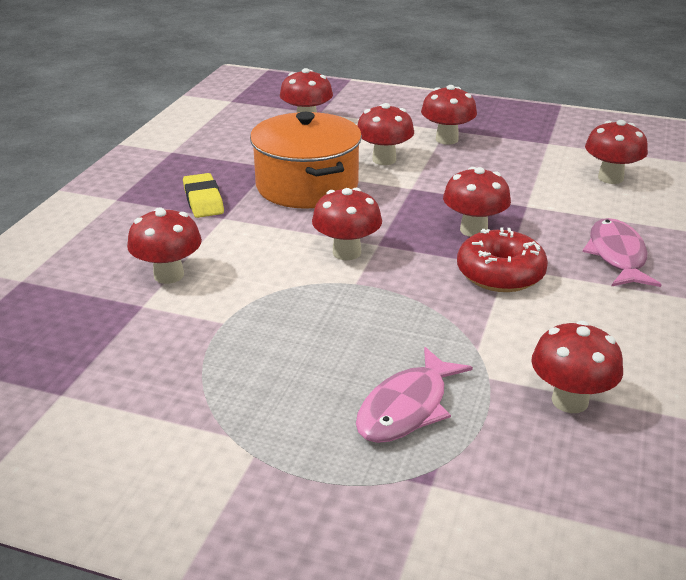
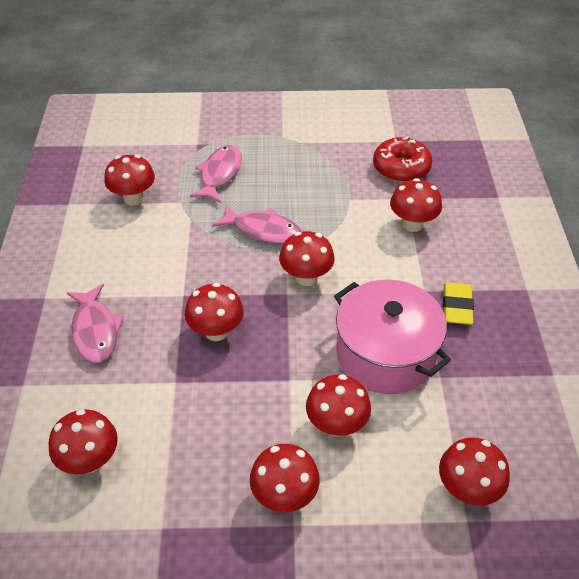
camera: 160 degrees right, 15 degrees up
yellow eraser [183,173,224,218] -> yellow eraser turned 45 degrees clockwise [443,282,474,325]
orange pot [250,112,362,209] -> pink pot [334,280,451,394]
red donut [457,227,548,292] -> red donut moved to [373,136,432,182]
none -> pink fish [212,204,302,244]

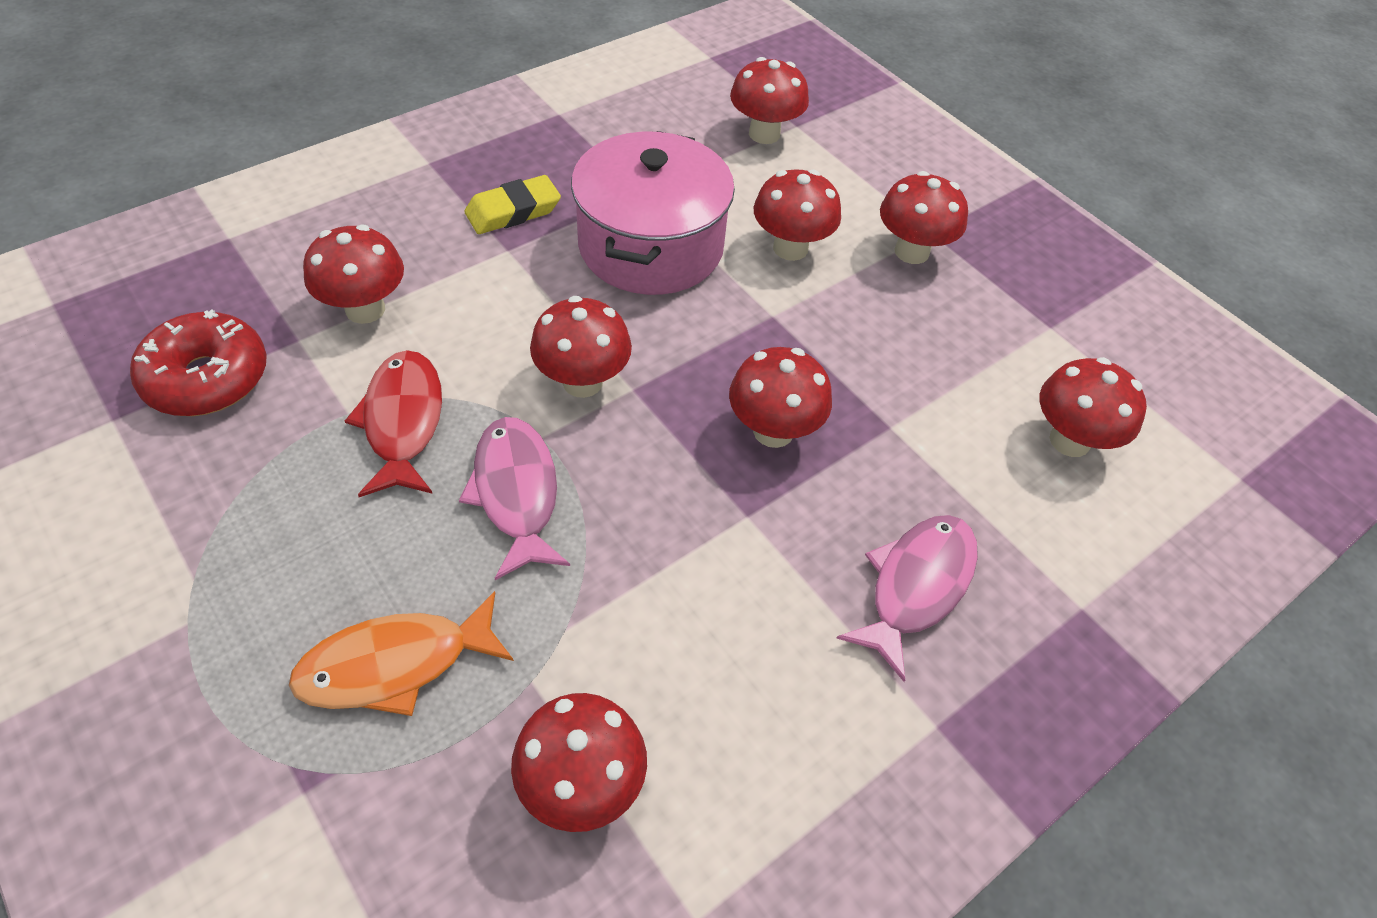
camera: 130 degrees left, 5 degrees up
pink fish [190,145,242,203] -> orange fish [289,591,514,716]
none -> red fish [345,350,442,497]

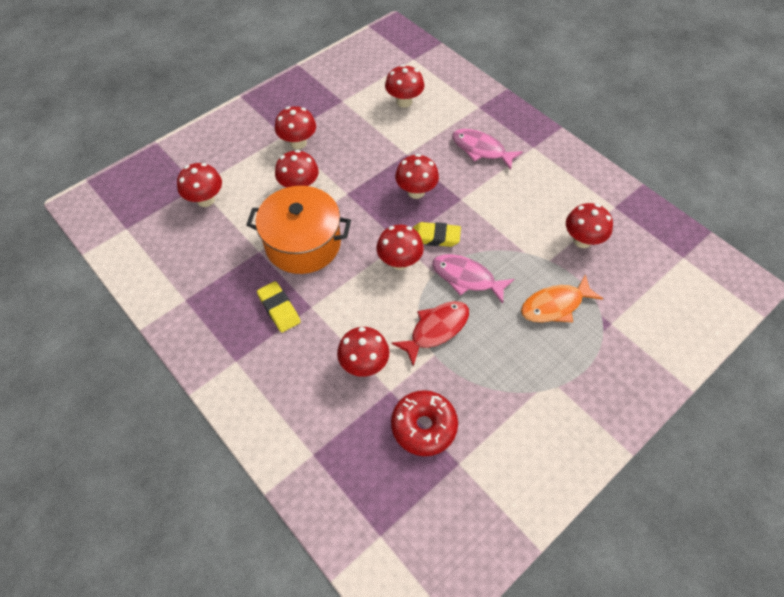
camera: 90 degrees left, 5 degrees up
orange fish [289,591,514,716] -> orange fish turned 90 degrees clockwise [521,274,603,322]
red fish [345,350,442,497] -> red fish turned 150 degrees clockwise [391,301,469,366]
pink fish [459,417,570,580] -> pink fish turned 45 degrees clockwise [432,254,514,304]
pink pot [571,131,735,295] -> orange pot [246,186,351,274]
none -> yellow eraser [413,222,461,247]

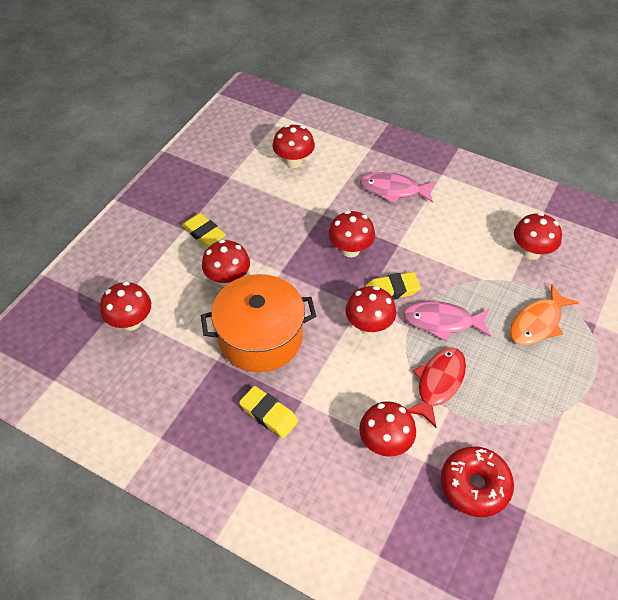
camera: 20 degrees left, 5 degrees down
red mushroom [275,106,316,149] -> yellow eraser [182,213,226,247]

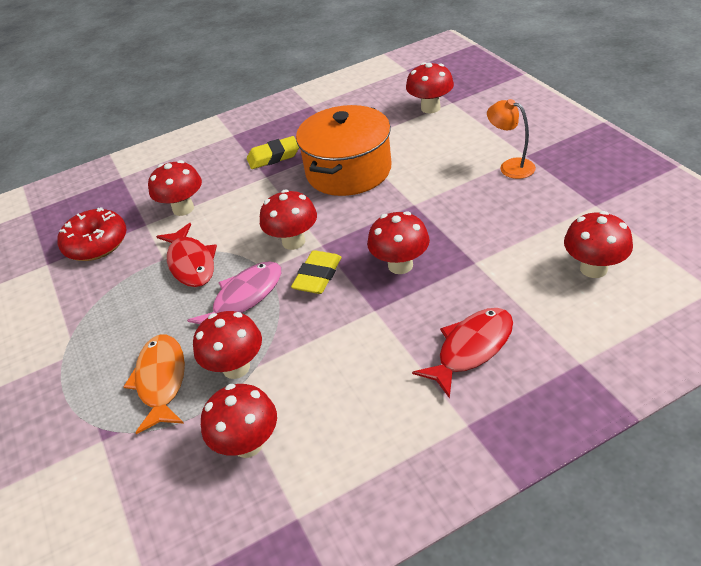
camera: 130 degrees right, 10 degrees down
yellow eraser [182,213,226,247] -> orange lamp [487,99,536,179]
red mushroom [202,240,250,287] -> red mushroom moved to [193,311,262,379]
pink fish [360,172,436,204] -> red fish [412,308,513,399]

